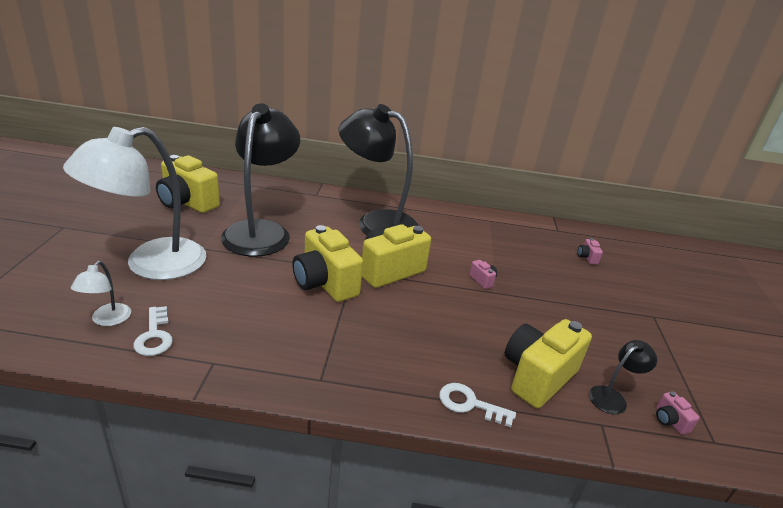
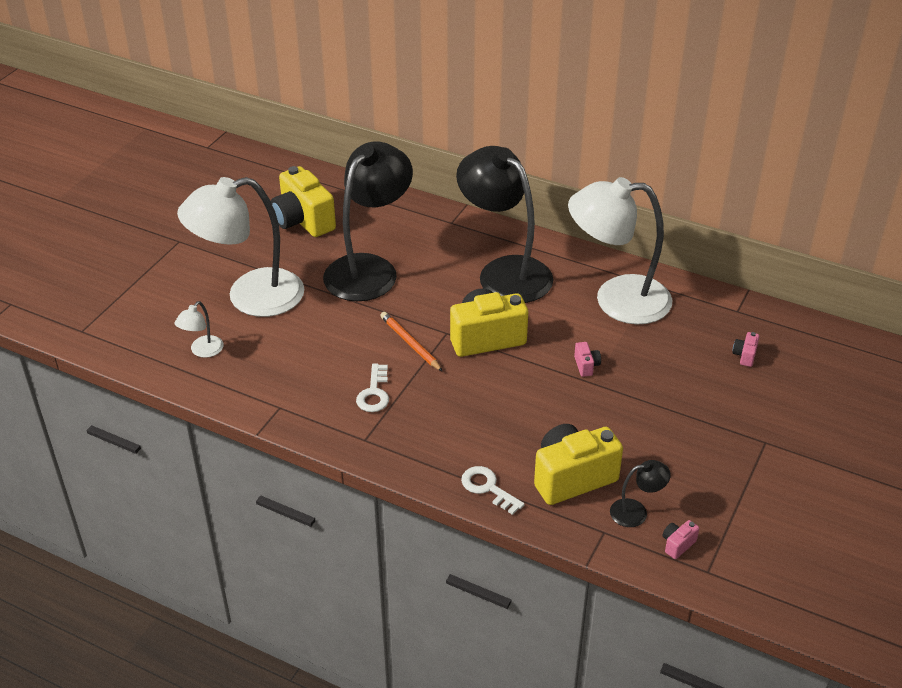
camera: 25 degrees right, 10 degrees up
white key [133,306,173,356] -> white key moved to [356,364,389,412]
yellow camera [292,225,363,302] -> orange pencil [380,312,443,372]
pink camera [656,391,700,435] -> pink camera turned 45 degrees clockwise [663,520,699,559]
none -> white lamp [568,177,672,325]

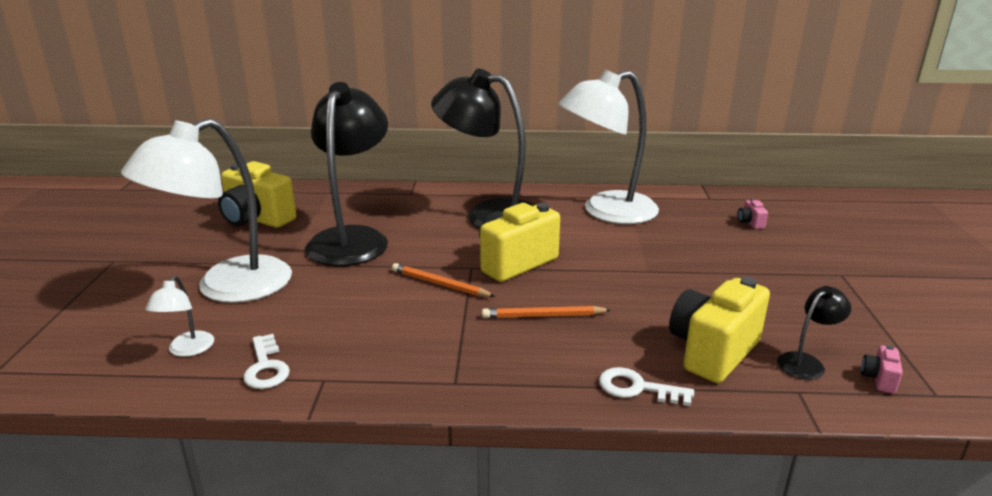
camera: 25 degrees left, 15 degrees down
white key [356,364,389,412] -> white key moved to [243,334,290,389]
pink camera [574,342,601,377] -> none
none -> orange pencil [482,306,611,318]

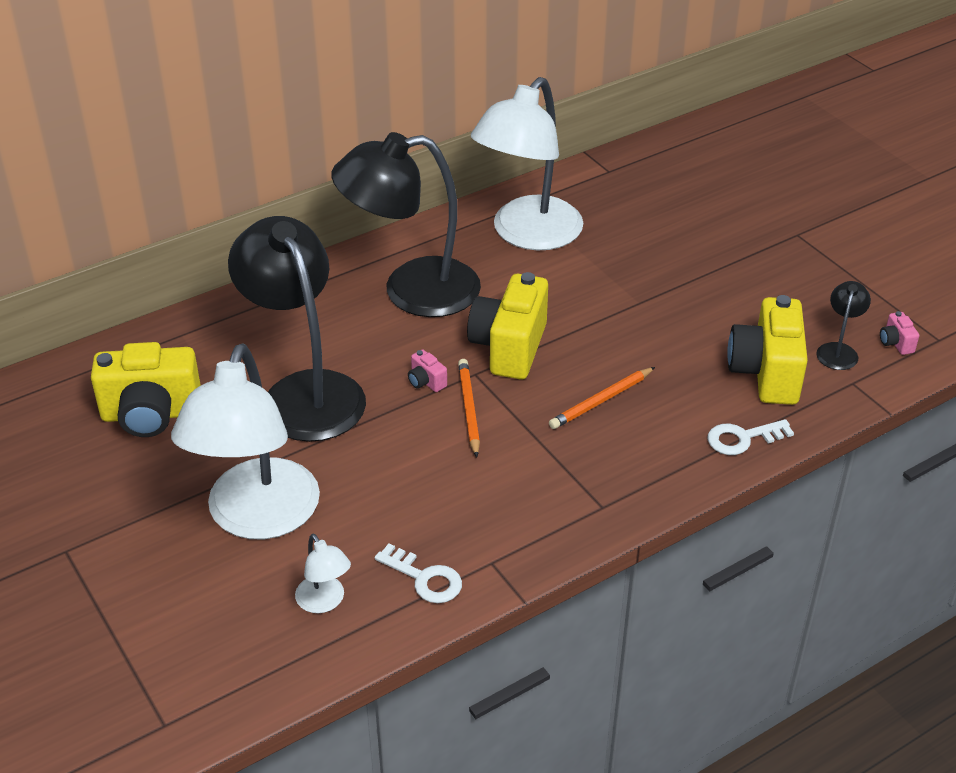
camera: 35 degrees left, 15 degrees up
orange pencil [392,263,496,297] -> orange pencil turned 90 degrees clockwise [458,359,480,457]
pink camera [737,199,768,229] -> pink camera moved to [408,349,447,392]

